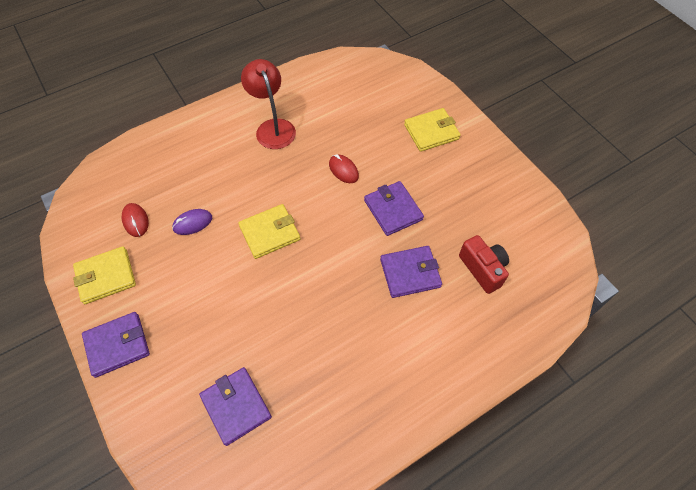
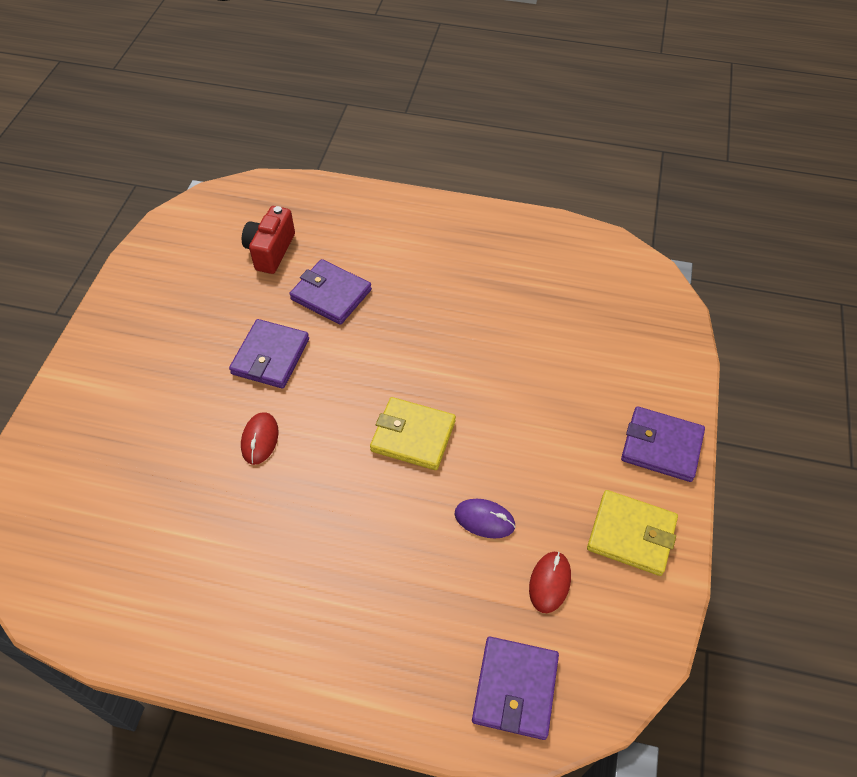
camera: 135 degrees left, 5 degrees down
purple wallet [199,367,272,446] -> purple wallet moved to [472,637,559,740]
red lamp [241,59,296,149] -> none
yellow wallet [404,108,461,152] -> none

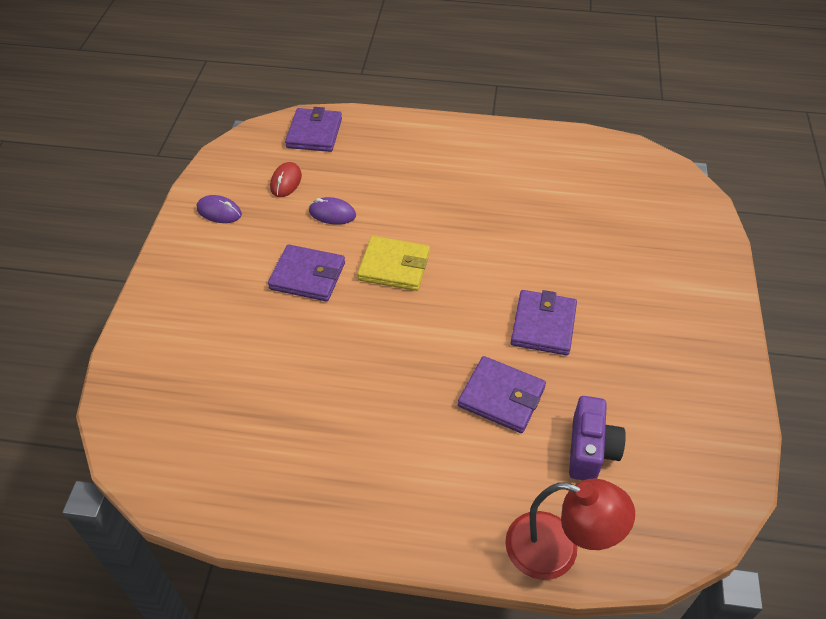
camera: 175 degrees right, 5 degrees down
red mouse [241,412,278,465] -> none
red camera [242,206,295,274] -> purple camera [569,396,626,480]
yellow wallet [587,490,678,576] -> purple mouse [197,195,242,223]
purple wallet [621,406,705,482] -> purple wallet moved to [268,244,345,302]
none -> red lamp [505,479,635,580]

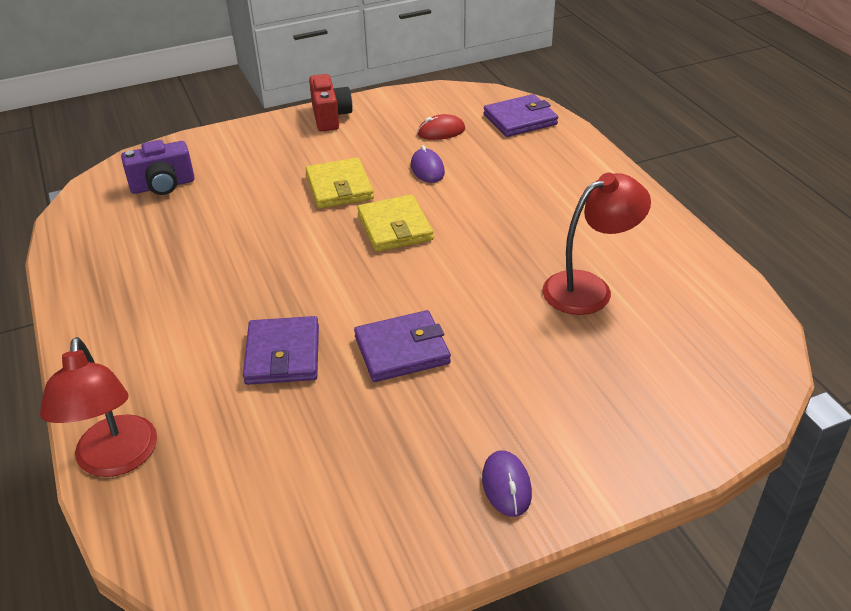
camera: 60 degrees right, 10 degrees down
purple mouse [197,195,242,223] -> purple mouse moved to [482,450,532,517]
purple wallet [268,244,345,302] -> yellow wallet [305,157,374,209]
purple camera [569,396,626,480] -> purple camera moved to [121,140,195,195]
none -> red camera [309,74,352,131]
none -> red lamp [542,173,651,315]

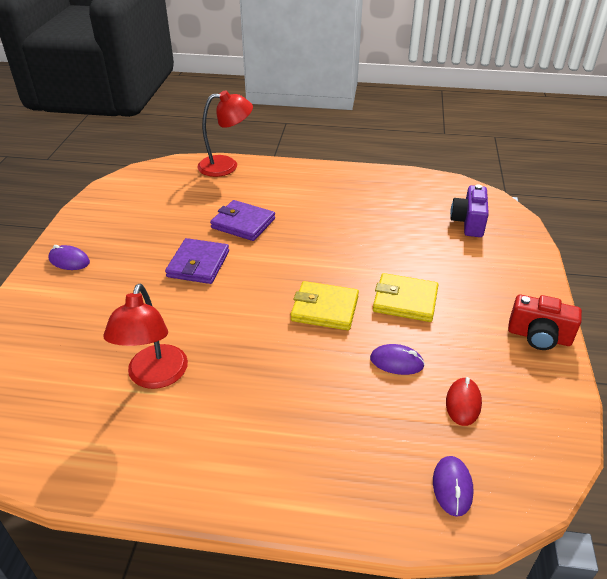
camera: 120 degrees right, 0 degrees up
red lamp [40,337,157,477] -> red lamp turned 150 degrees clockwise [197,90,253,177]
purple wallet [484,94,558,137] -> purple mouse [433,456,474,517]

